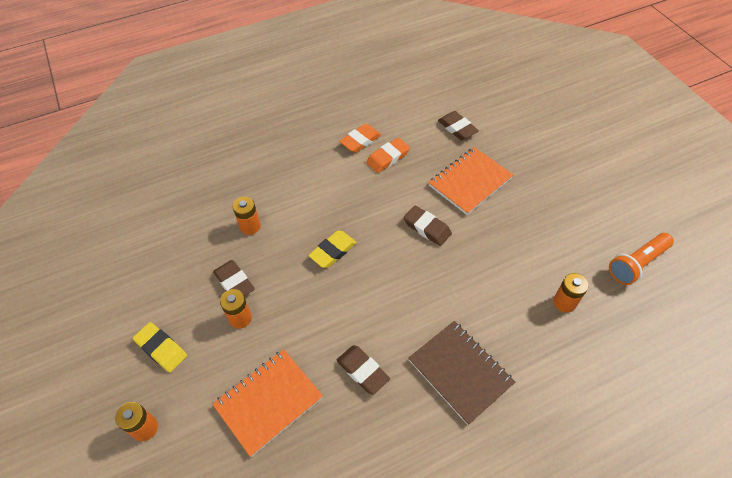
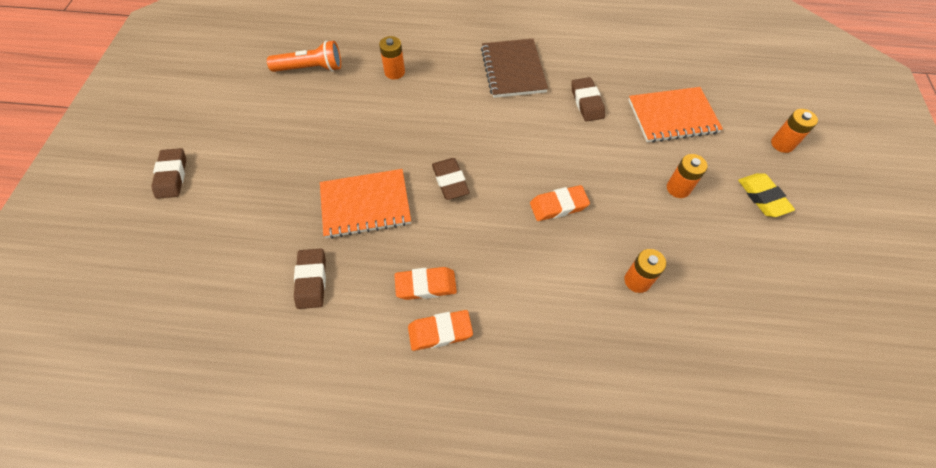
camera: 150 degrees left, 5 degrees up
brown eraser [213,260,255,296] -> brown eraser moved to [152,148,186,199]
yellow eraser [308,231,357,268] -> orange eraser [530,185,590,221]

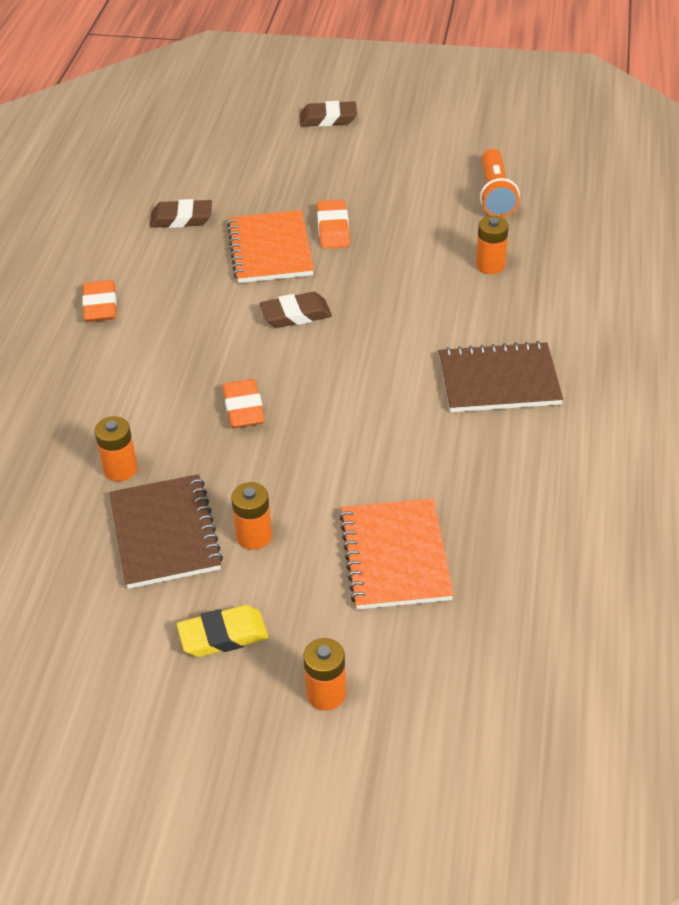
camera: 95 degrees right, 15 degrees down
orange eraser [395,267,457,300] -> orange eraser moved to [317,200,350,249]
brown eraser [571,77,605,122] -> none
none -> brown notebook [109,474,223,589]

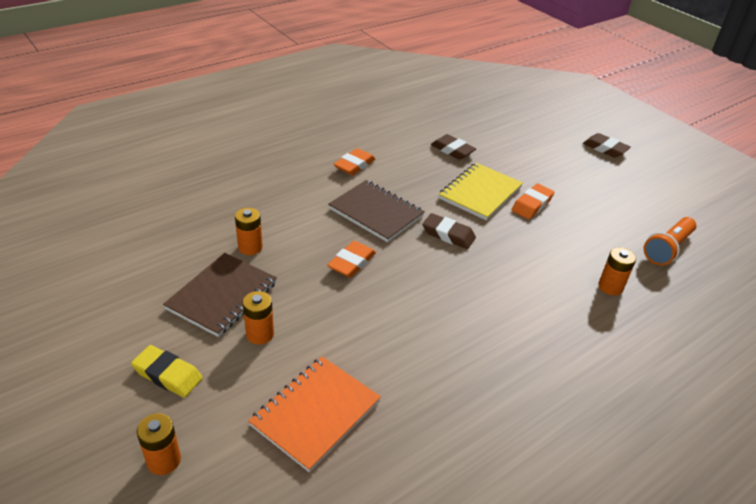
camera: 40 degrees right, 5 degrees down
orange notebook [227,210,314,283] -> yellow notebook [439,163,523,221]
brown notebook [439,341,563,412] -> brown notebook moved to [328,180,425,242]

